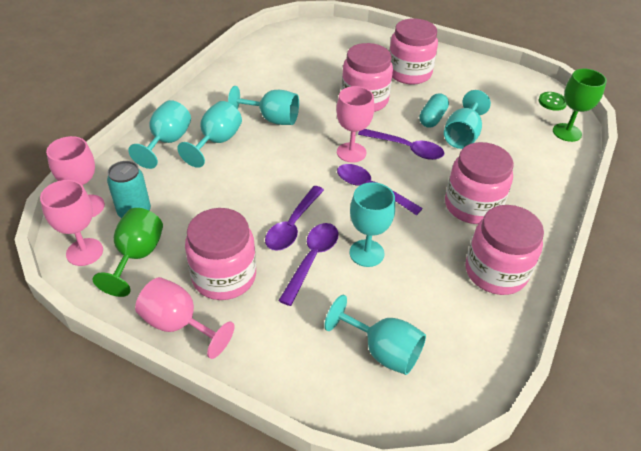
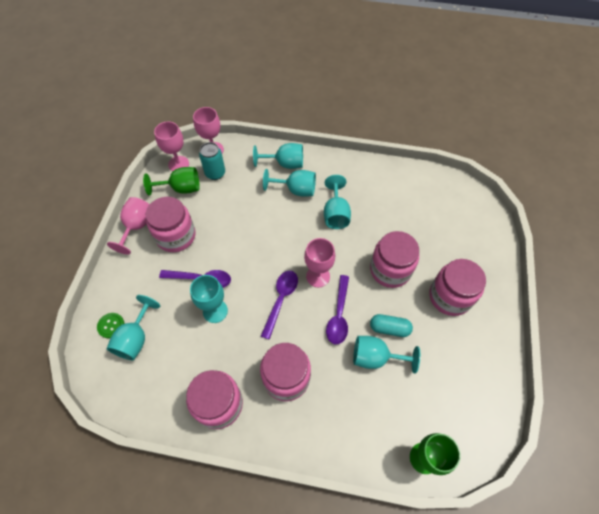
camera: 75 degrees right, 15 degrees up
purple spoon [265,186,324,251] -> none
green button [539,92,567,111] -> green button moved to [97,313,124,339]

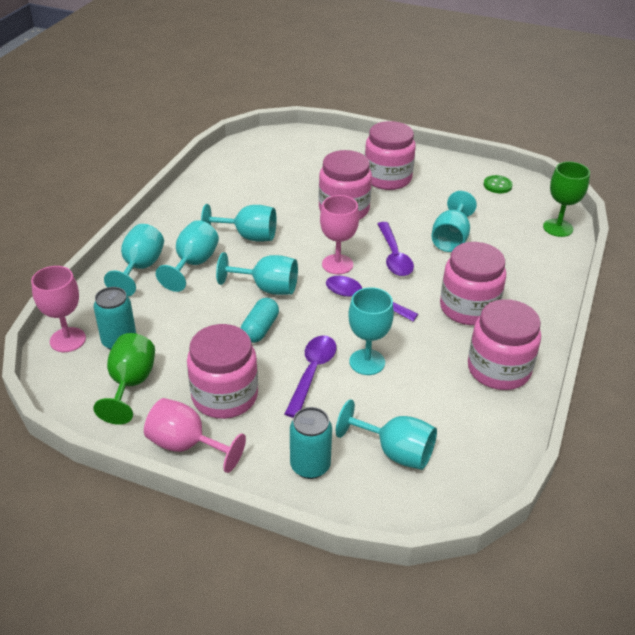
camera: 80 degrees left, 20 degrees down
green button [97,313,124,339] -> green button moved to [484,175,513,193]
pink goblet [154,121,189,171] -> none
purple spoon [326,275,349,344] -> purple spoon turned 60 degrees clockwise [378,222,414,276]
turquoise capsule [370,314,413,337] -> turquoise capsule moved to [241,298,279,343]
none -> turquoise goblet [216,252,298,295]
none -> turquoise can [290,407,332,479]

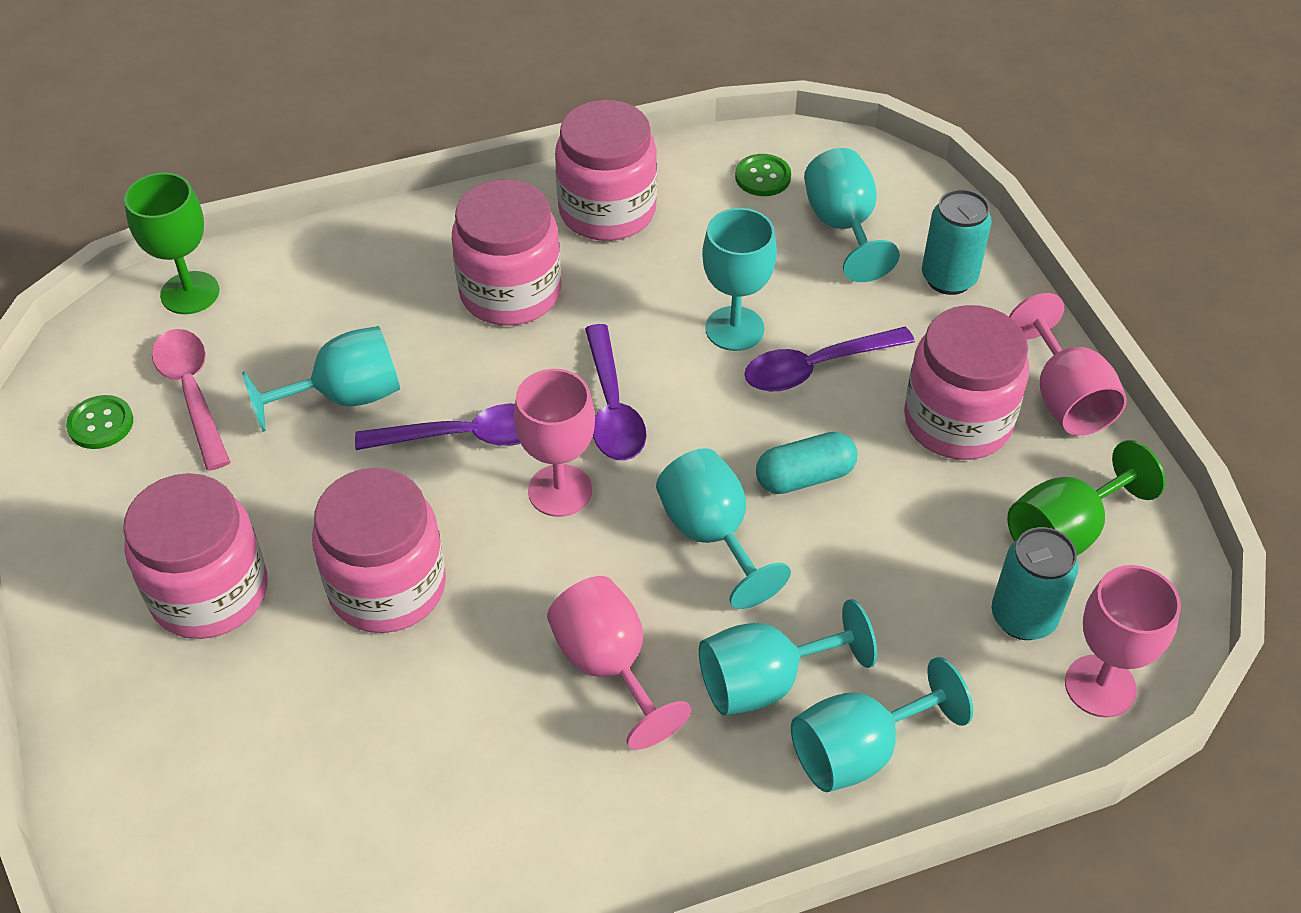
camera: 130 degrees left, 10 degrees up
turquoise goblet [201,204,277,242] -> pink goblet [547,576,691,750]
purple spoon [378,222,414,276] -> purple spoon turned 45 degrees clockwise [355,404,521,450]
none -> pink spoon [152,329,230,471]
none -> green button [735,154,791,196]

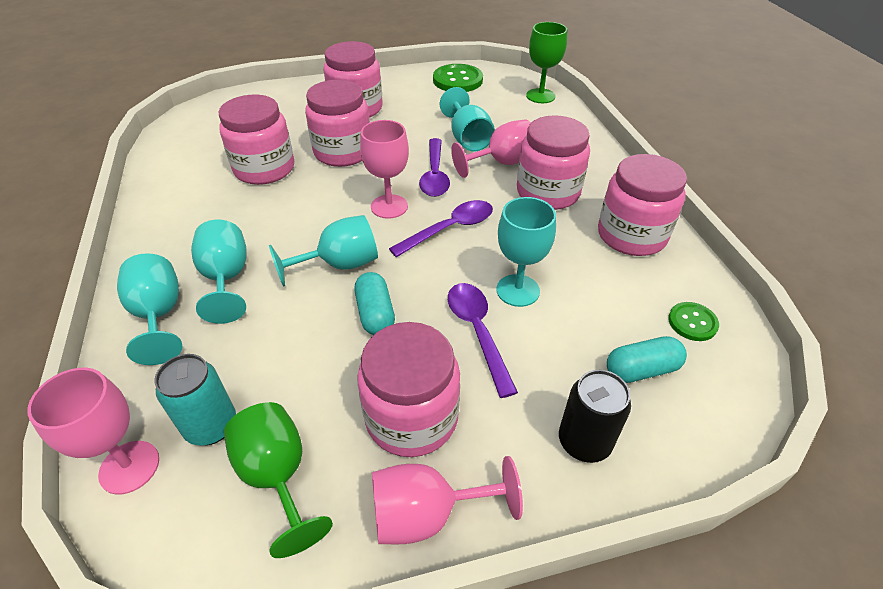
camera: 95 degrees right, 5 degrees down
green button [66,395,133,449] -> green button [433,64,483,92], size x1.74
pink spoon [152,329,230,471] -> none
pink goblet [547,576,691,750] -> pink goblet moved to [451,120,531,178]
purple spoon [585,324,647,460] -> purple spoon turned 150 degrees clockwise [389,200,493,257]
turquoise goblet [804,148,900,282] -> turquoise capsule [607,336,687,383]
turquoise can [922,189,992,295] -> black can [559,370,631,463]
none -> pink jar [219,95,294,185]

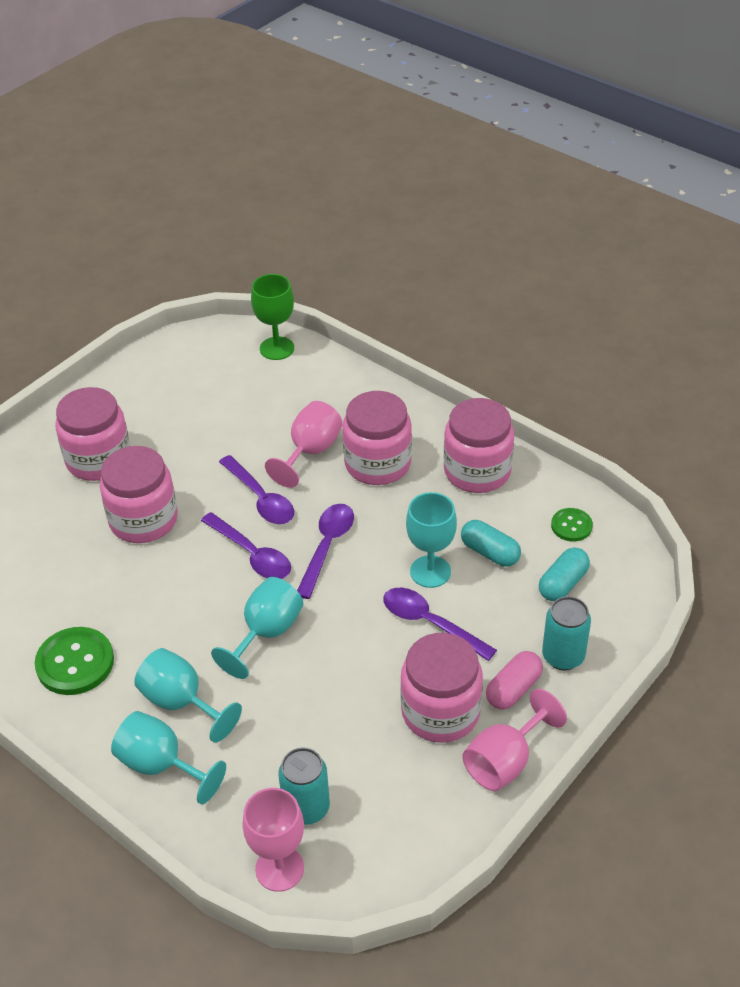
camera: 35 degrees left, 0 degrees up
pink jar [219,95,294,185] -> none
green goblet [224,402,333,558] -> none
turquoise capsule [355,272,395,335] -> turquoise capsule moved to [461,520,521,567]
pink goblet [360,120,409,219] -> purple spoon [201,512,291,579]
green button [433,64,483,92] -> green button moved to [35,627,114,695]
turquoise goblet [440,87,495,151] -> none
black can [559,370,631,463] -> turquoise can [542,596,591,671]
none -> pink capsule [486,651,543,709]

